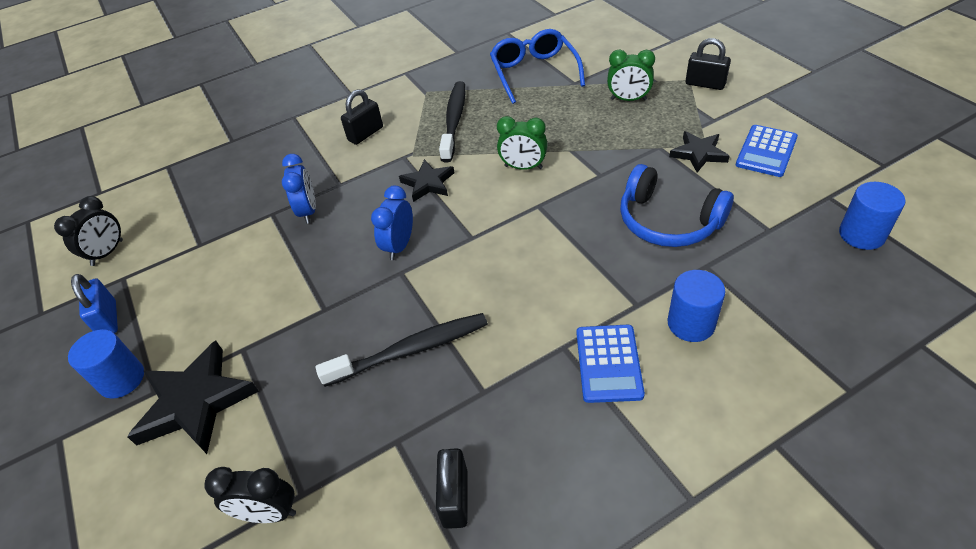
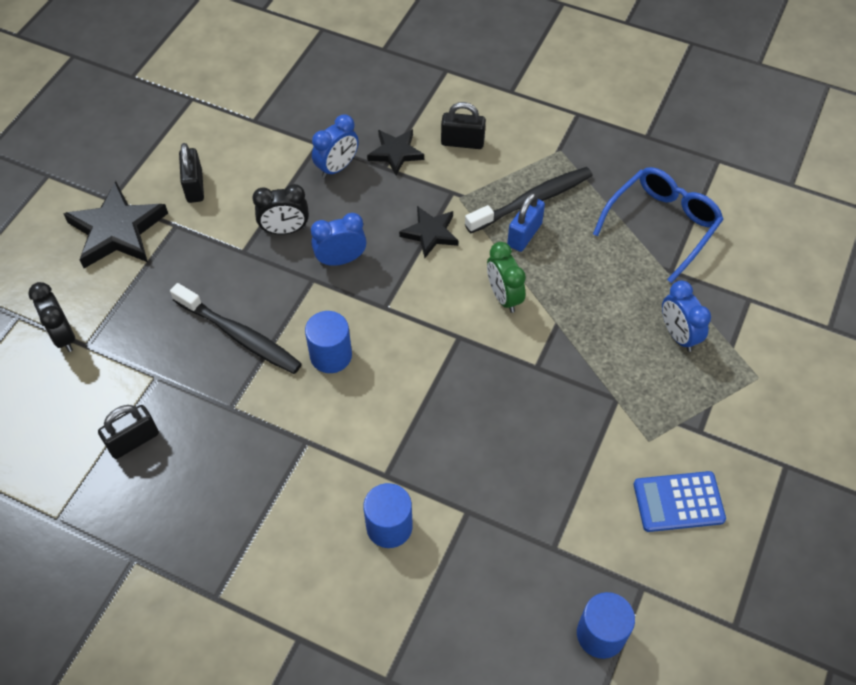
camera: 50 degrees right, 10 degrees up
black clock [54,196,123,266] -> black clock moved to [252,184,309,235]
blue cylinder [68,329,144,399] -> blue cylinder moved to [305,311,352,373]
blue padlock [71,274,118,333] -> blue padlock moved to [507,193,545,252]
blue calculator [577,325,645,403] -> none
green clock [607,49,655,101] -> blue clock [662,280,711,352]
blue headphones [620,164,734,247] -> none
black star [669,131,729,173] -> black star moved to [367,129,424,175]
black padlock [686,38,731,90] -> black padlock moved to [179,143,204,203]

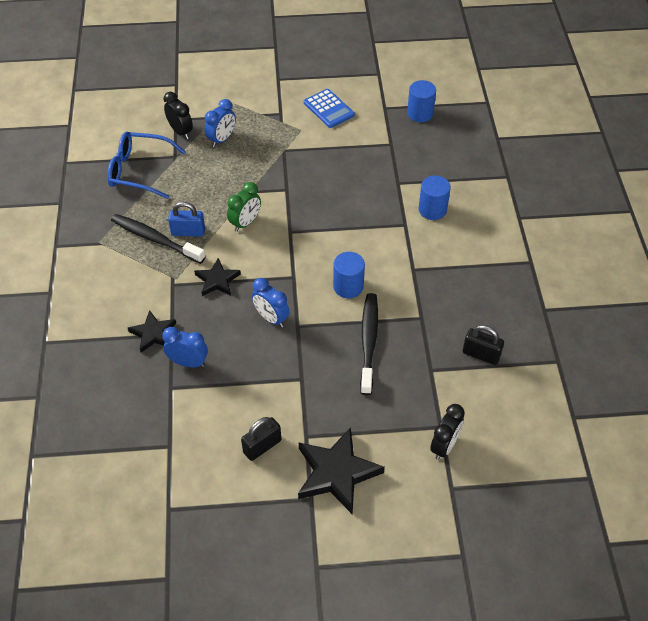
camera: 120 degrees left, 5 degrees down
black clock [252,184,309,235] -> black clock moved to [163,92,193,139]
black padlock [441,102,486,149] -> none

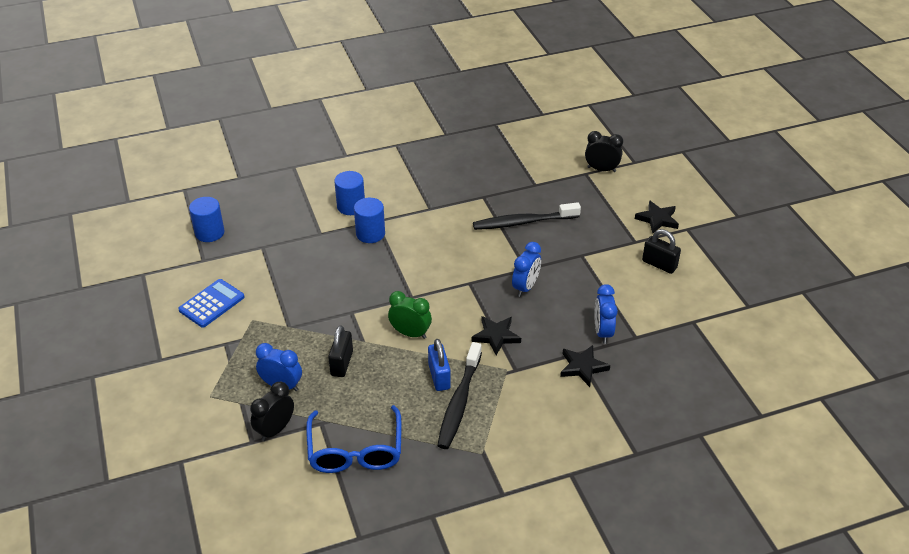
camera: 105 degrees left, 10 degrees down
black star [298,427,385,515] -> black star [635,200,679,234], size x0.59
blue cylinder [333,252,365,298] -> blue cylinder moved to [354,198,385,243]
black padlock [463,325,504,365] -> black padlock moved to [328,325,353,377]

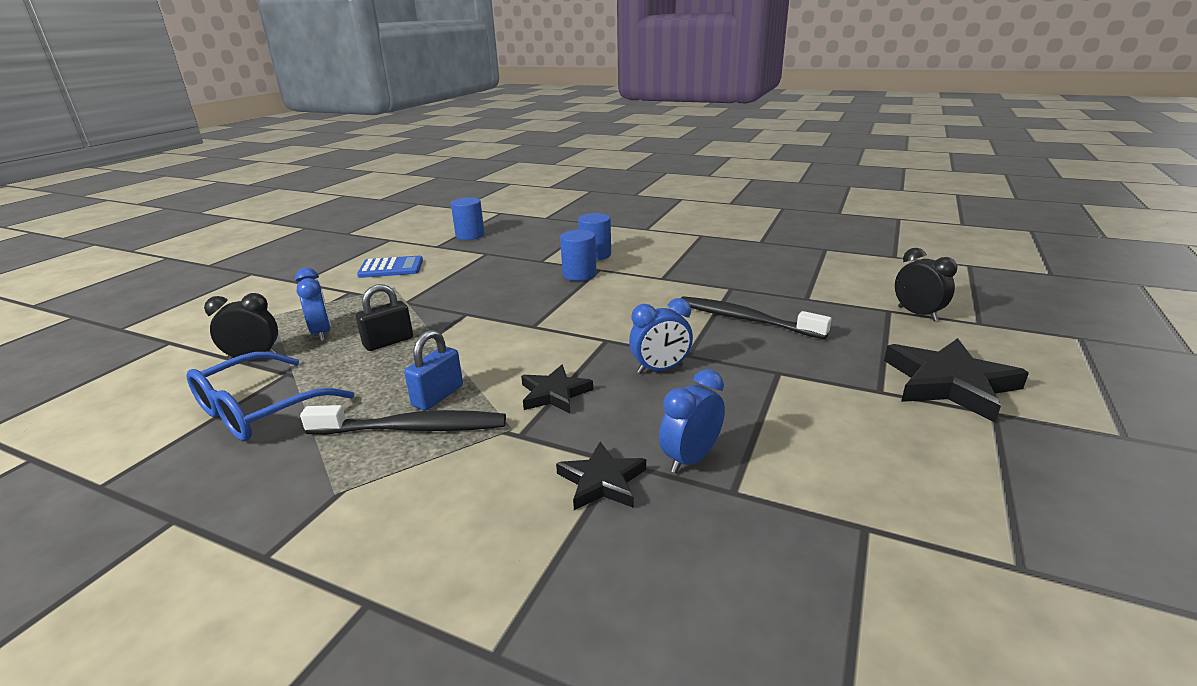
camera: 45 degrees right, 15 degrees down
green clock [388,291,432,339] -> none
black toothbrush [437,342,482,449] -> black toothbrush turned 150 degrees counterclockwise [300,405,506,435]
black star [635,200,679,234] -> black star [884,338,1029,423], size x1.69
black padlock [642,229,681,274] -> none

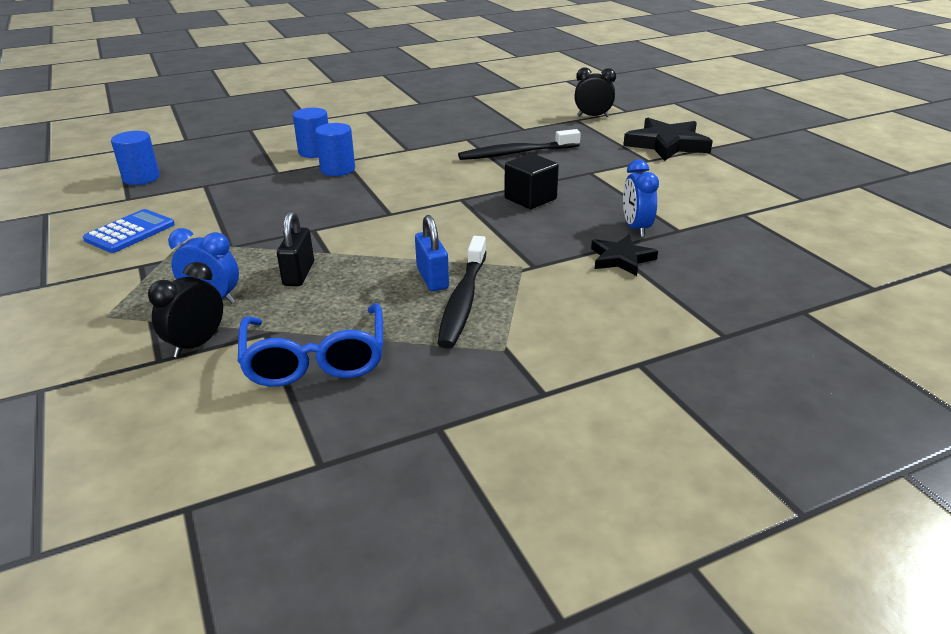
camera: 50 degrees left, 5 degrees up
black toothbrush [300,405,506,435] -> black toothbrush turned 150 degrees clockwise [437,236,486,349]
black star [521,365,593,413] -> none
blue clock [629,298,693,374] -> black cube [504,153,559,209]

